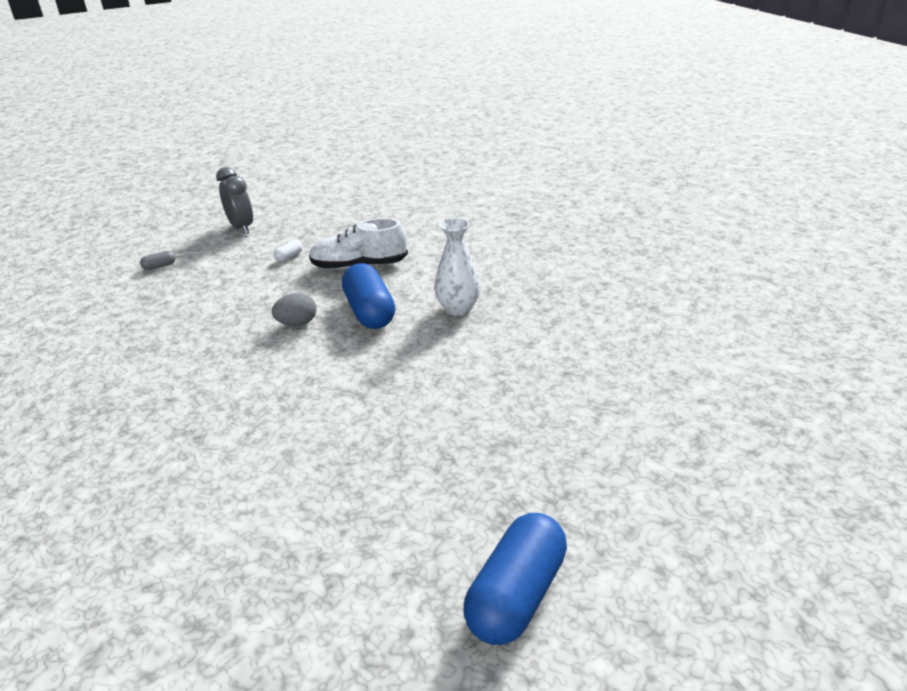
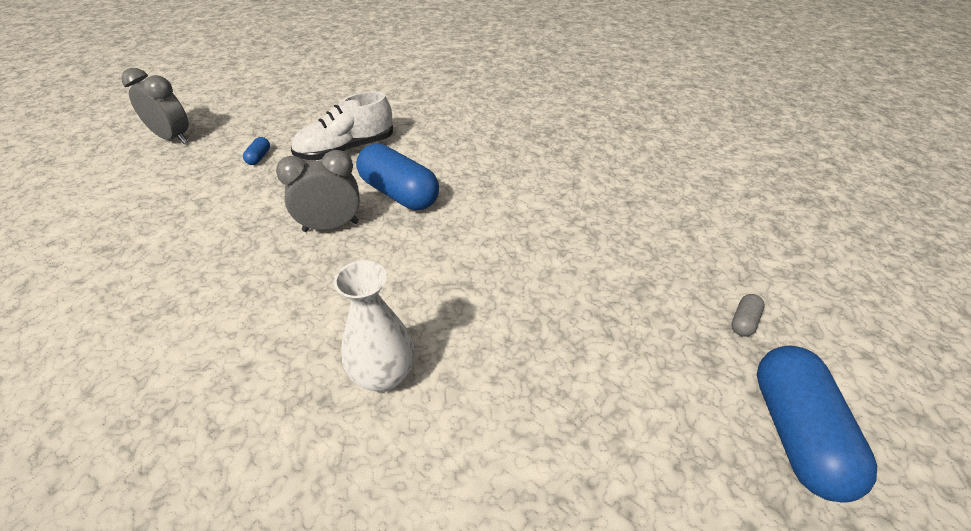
camera: 30 degrees left, 10 degrees up
grey capsule [140,251,175,270] -> grey capsule moved to [732,294,765,337]
grey egg [272,293,316,326] -> grey clock [276,150,360,232]
white capsule [274,240,302,262] -> blue capsule [243,137,270,165]
white vase [434,217,480,316] -> white vase moved to [334,260,415,392]

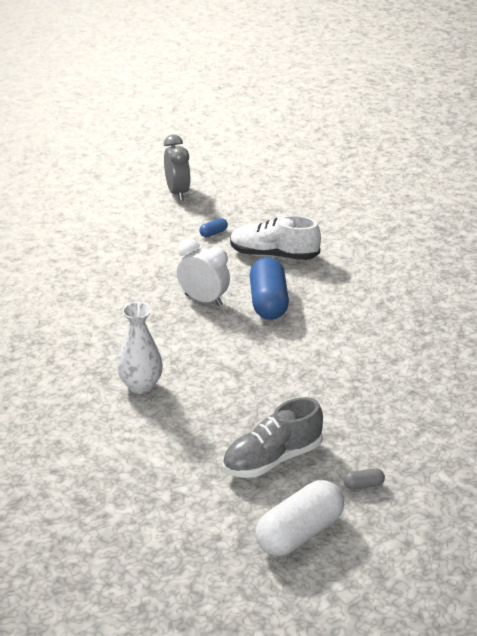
camera: 45 degrees right, 10 degrees down
grey clock [276,150,360,232] -> white clock [177,239,230,307]
blue capsule [757,346,877,503] -> white capsule [256,480,344,556]
none -> grey shoe [222,397,323,478]

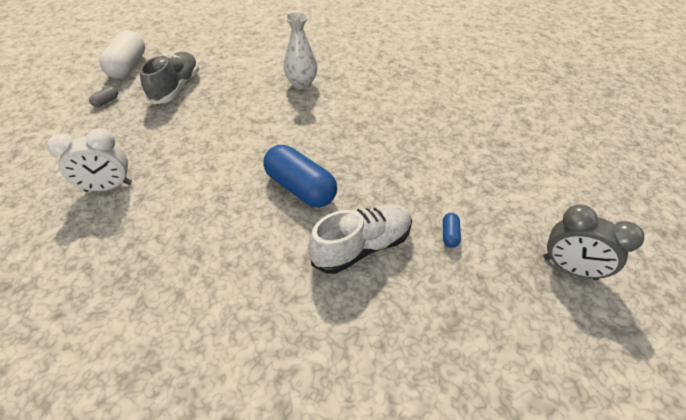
camera: 135 degrees right, 15 degrees up
white clock [177,239,230,307] -> white clock moved to [47,128,132,192]

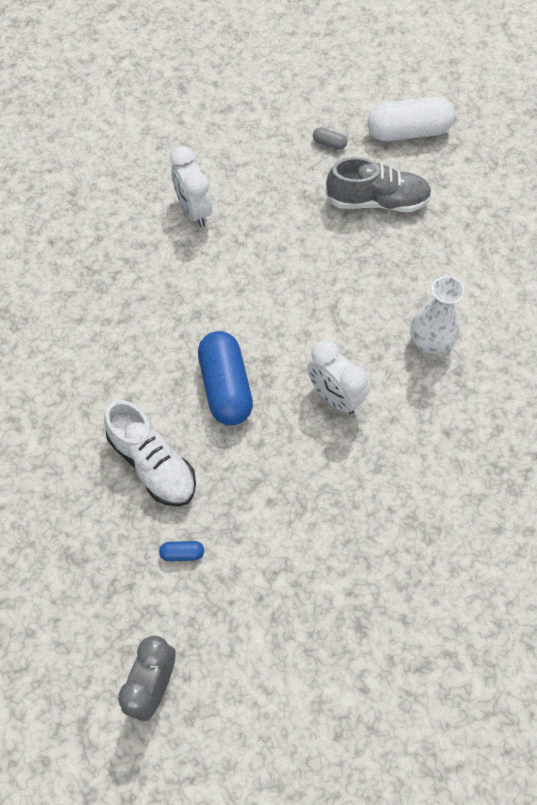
camera: 80 degrees right, 15 degrees up
blue capsule [263,145,337,207] -> blue capsule turned 45 degrees counterclockwise [198,331,253,425]
none -> white clock [307,340,368,414]

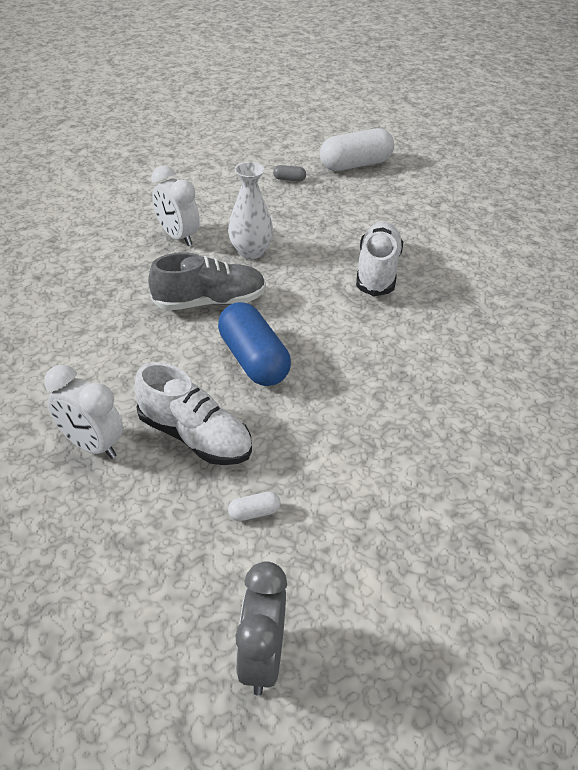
camera: 15 degrees left, 20 degrees down
blue capsule [159,541,204,561] -> white capsule [228,492,281,521]
white clock [307,340,368,414] -> white clock moved to [45,365,123,459]
grey shoe [325,157,432,212] -> grey shoe moved to [148,252,266,310]
white vase [411,276,465,354] -> white vase moved to [228,162,273,259]
none -> white shoe [356,222,403,296]

